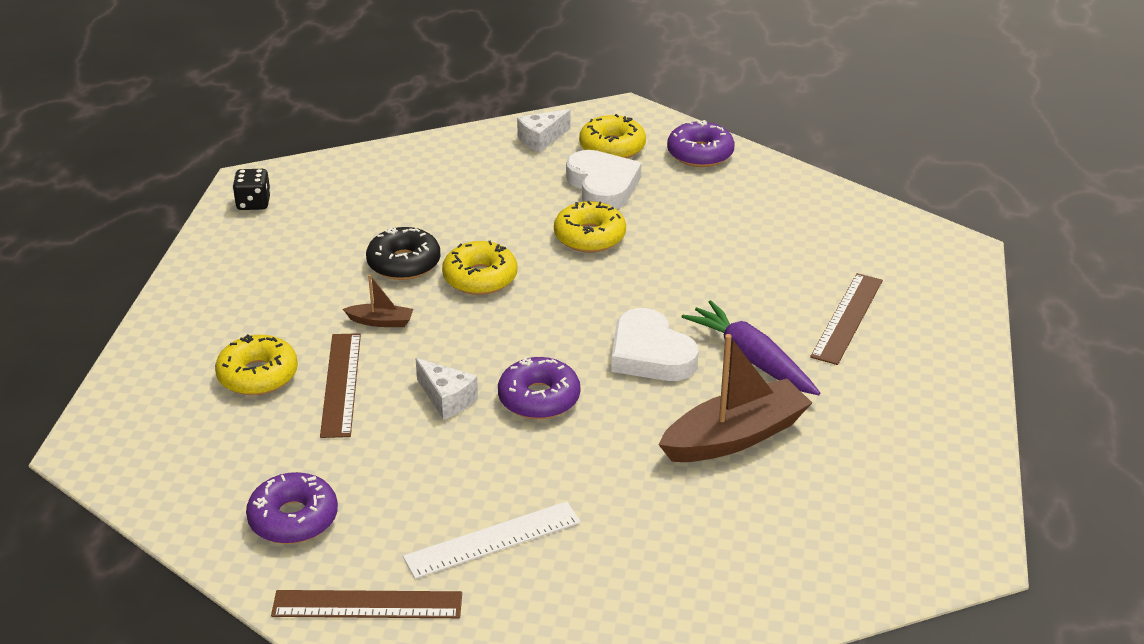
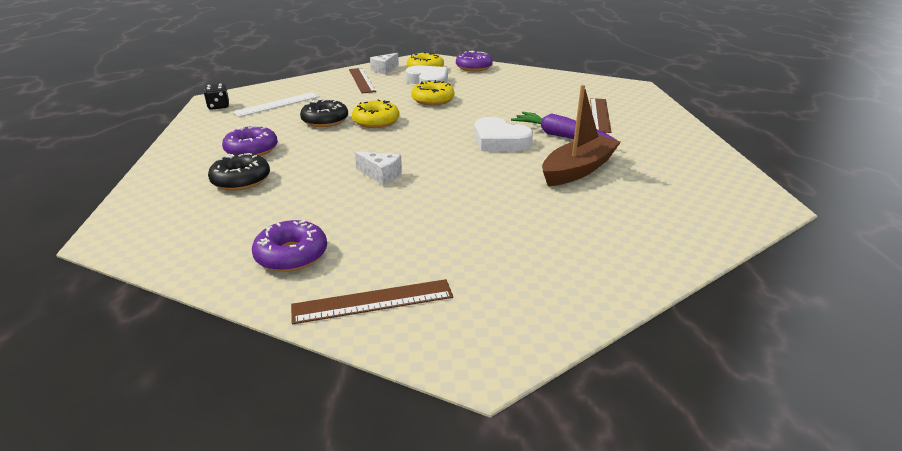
camera: 15 degrees left, 5 degrees down
yellow donut [215,334,298,395] -> black donut [208,153,270,191]
brown ruler [320,333,361,438] -> brown ruler moved to [349,68,376,93]
brown boat [343,275,413,327] -> none
white ruler [403,501,581,579] -> white ruler moved to [233,92,320,117]
purple donut [498,357,580,419] -> purple donut moved to [222,126,278,156]

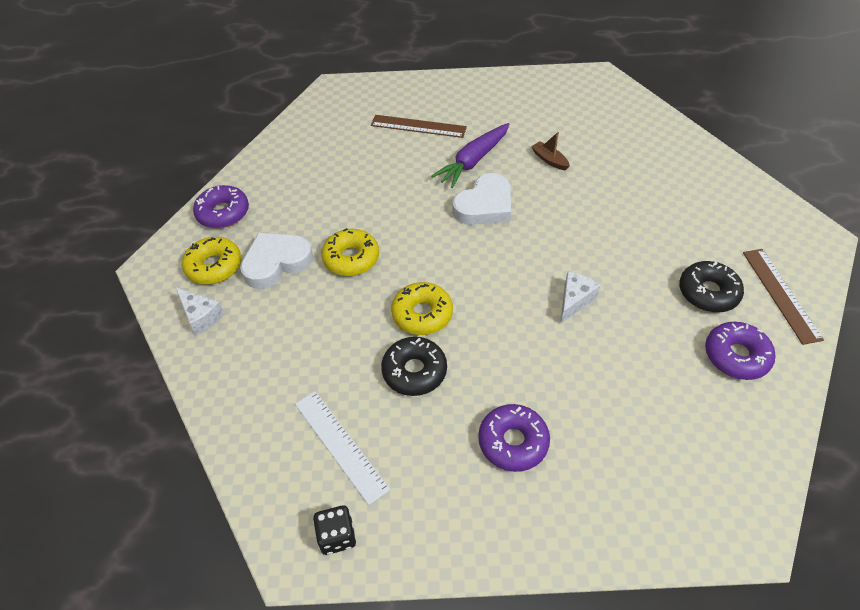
camera: 85 degrees left, 20 degrees up
black donut [208,153,270,191] -> black donut moved to [679,261,744,312]
brown ruler [349,68,376,93] -> none
brown boat [542,85,621,186] -> brown boat [531,132,570,170], size x0.46

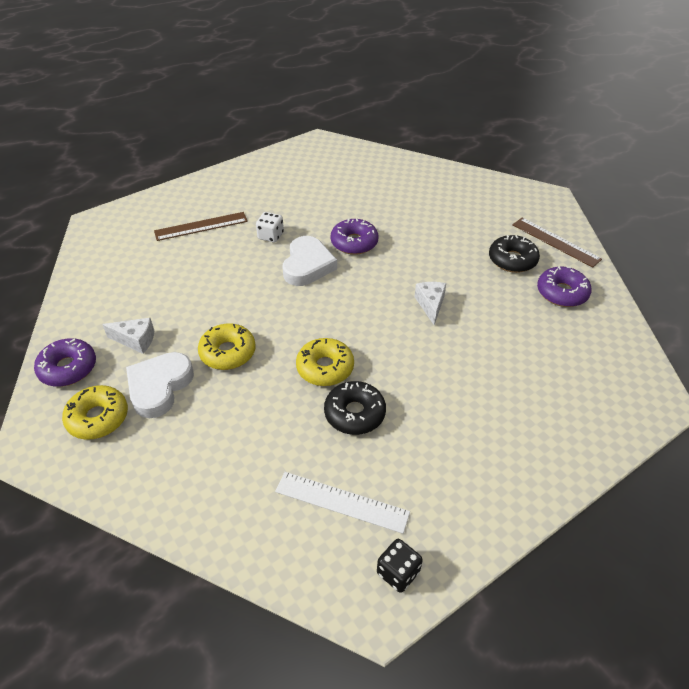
camera: 35 degrees left, 5 degrees down
white cheese [175,287,224,336] -> white cheese moved to [102,318,154,354]
purple carrot [431,123,510,188] -> white dice [256,212,284,243]
purple donut [478,404,550,472] -> purple donut moved to [331,219,379,255]
brown boat [531,132,570,170] -> none

